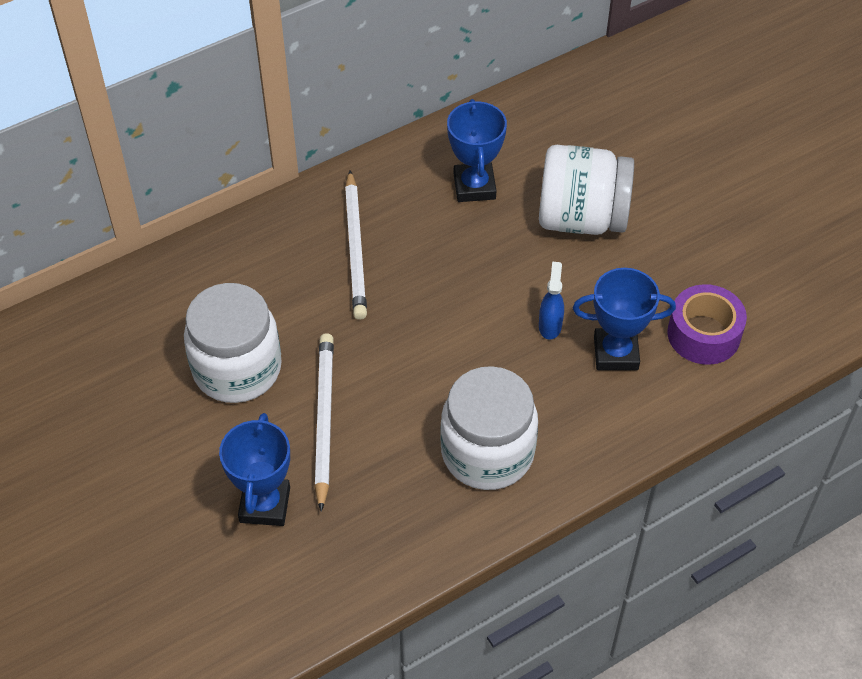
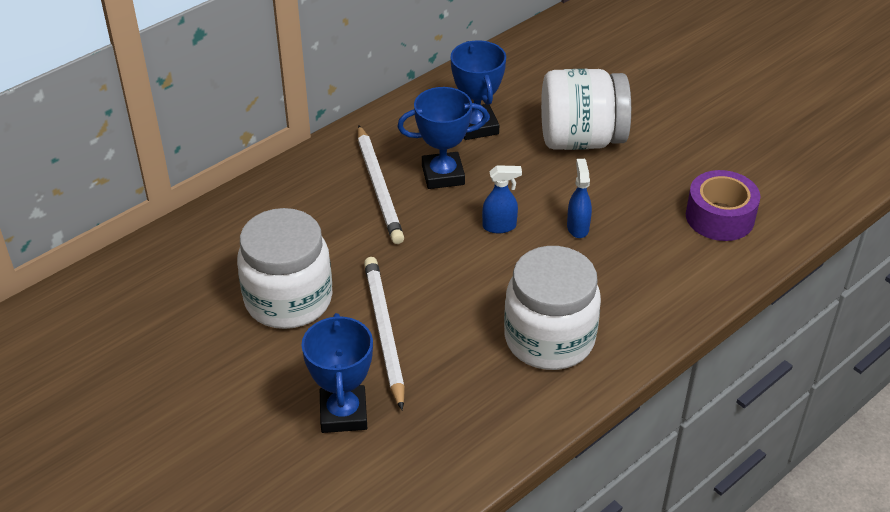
camera: 10 degrees left, 10 degrees down
blue trophy [573,268,676,370] -> blue trophy moved to [397,87,488,189]
none -> blue spray bottle [482,165,522,233]

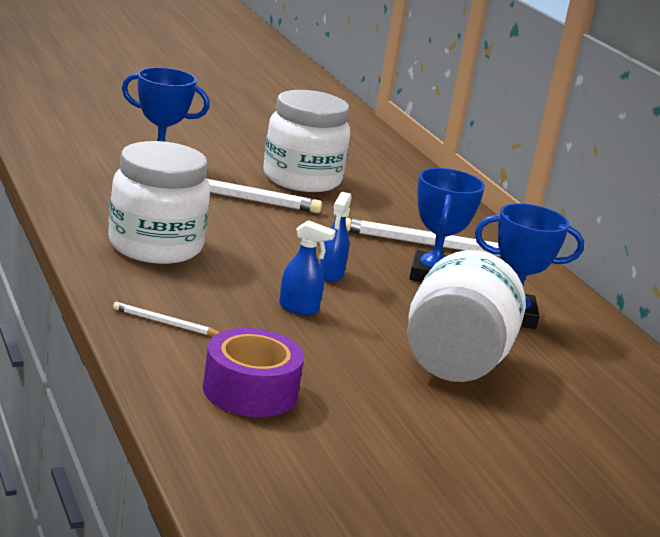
camera: 105 degrees right, 20 degrees down
none -> white pencil [113,302,220,336]

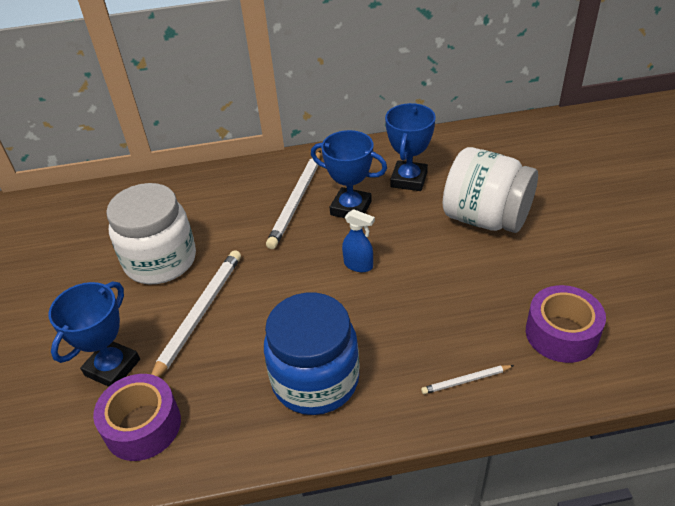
camera: 70 degrees left, 20 degrees up
white jar [108,141,210,264] -> blue jar [264,293,360,415]
white pencil [113,302,220,336] -> white pencil turned 45 degrees clockwise [421,365,514,394]
blue spray bottle [279,220,336,315] -> none
none -> purple tape [93,374,181,461]

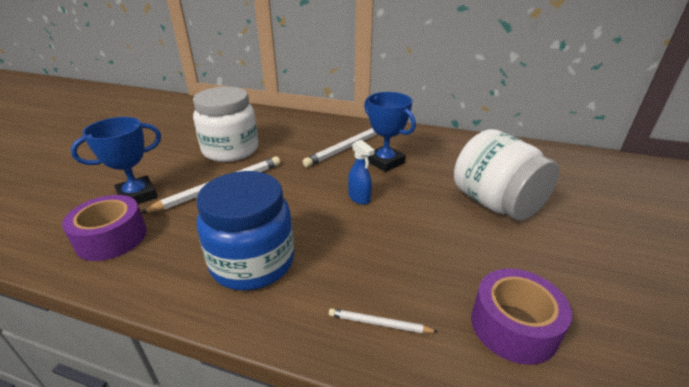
camera: 25 degrees right, 10 degrees down
blue trophy [385,103,436,191] -> none

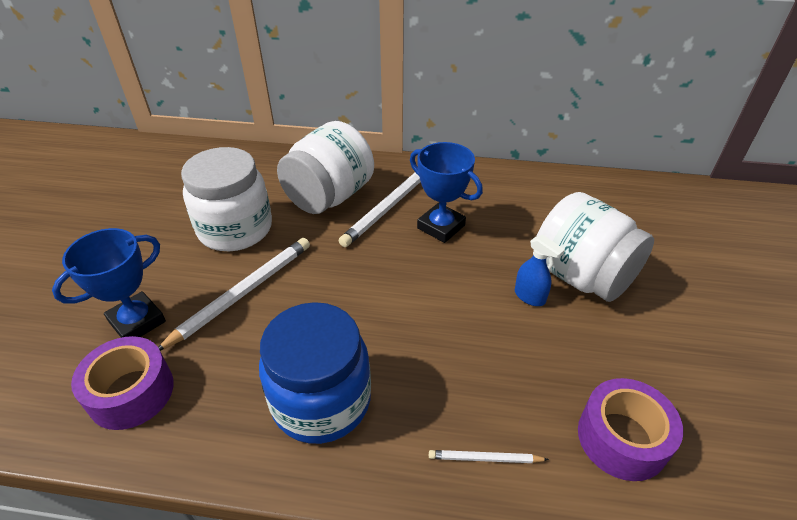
camera: 10 degrees left, 10 degrees up
blue spray bottle [348,140,375,205] -> blue spray bottle moved to [515,235,565,306]
none -> white jar [277,121,374,214]

